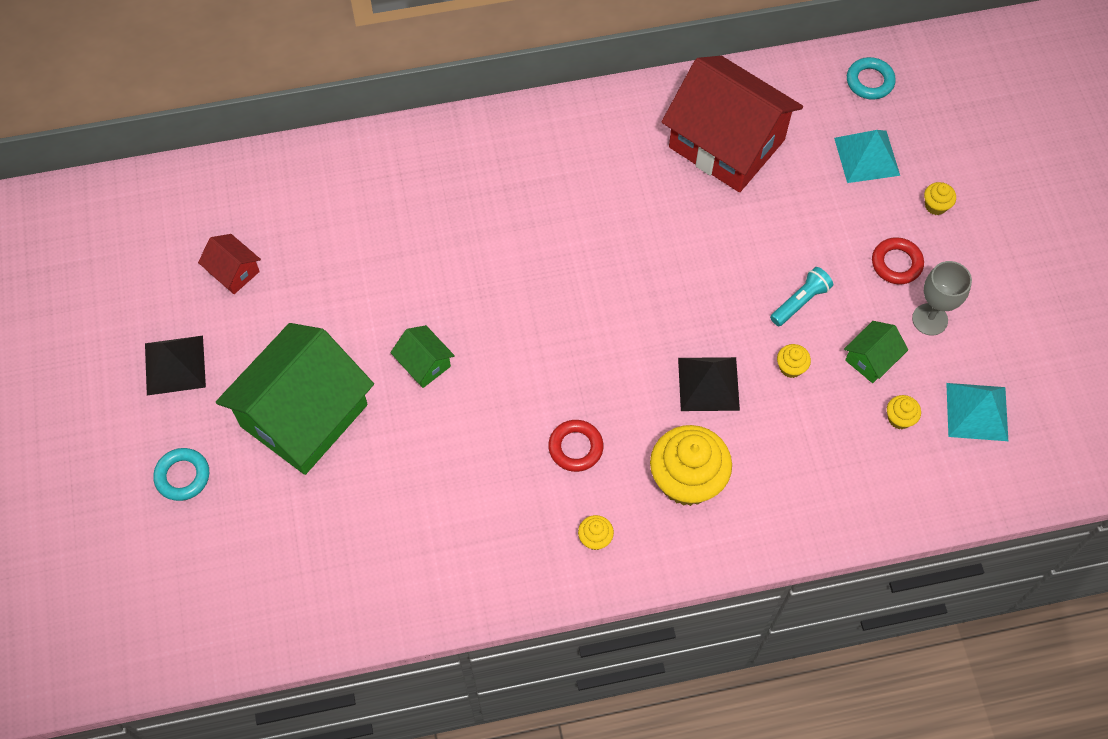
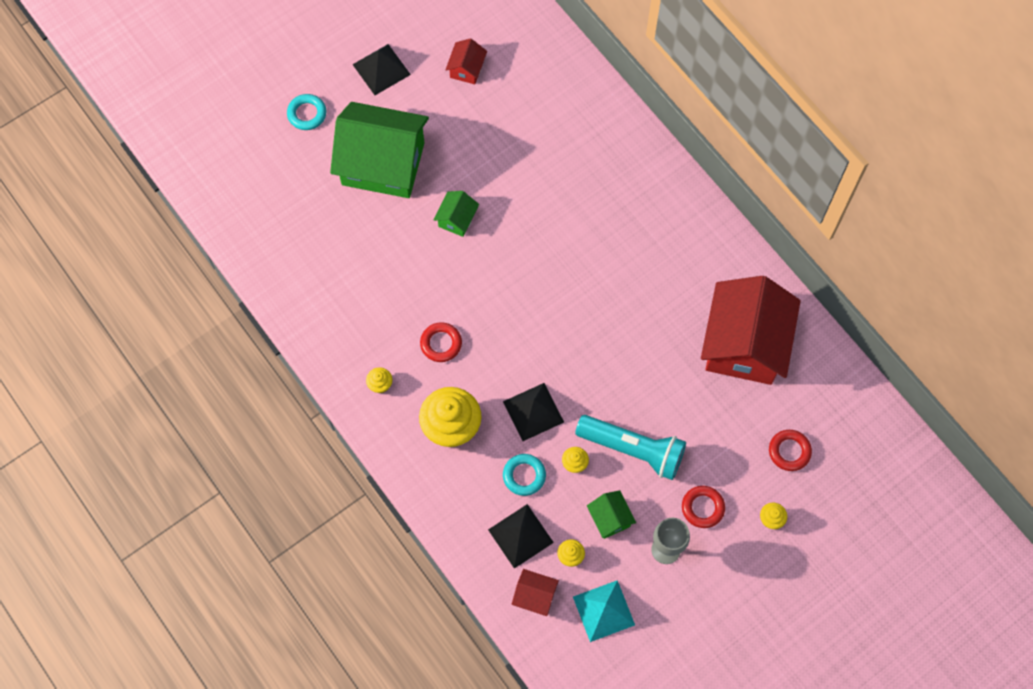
camera: 65 degrees right, 5 degrees up
turquoise flashlight [770,267,833,326] -> turquoise flashlight [575,415,686,480], size x1.88
turquoise pyramid [834,130,900,183] -> red ring [769,430,812,471]
green house [844,321,908,383] -> green house turned 45 degrees clockwise [587,490,636,539]
turquoise ring [847,57,896,100] -> turquoise ring moved to [503,454,546,496]
none -> black pyramid [488,504,554,569]
none -> red house [512,569,559,616]

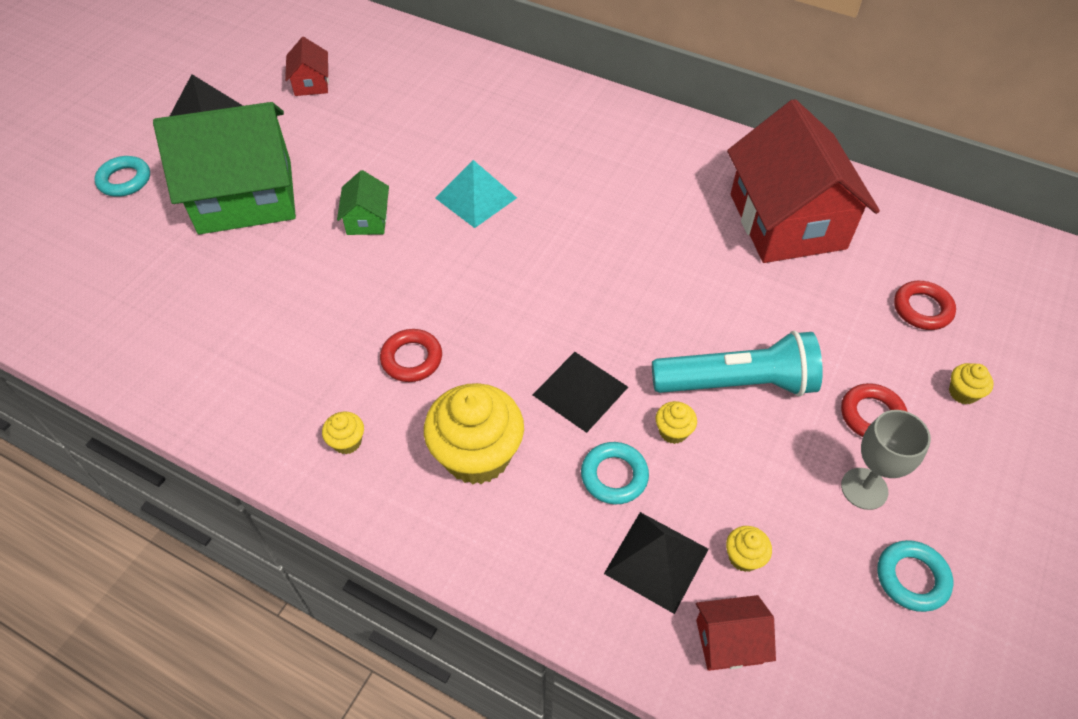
camera: 25 degrees left, 15 degrees down
turquoise pyramid [573,580,635,642] -> turquoise pyramid moved to [435,160,517,228]
green house [587,490,636,539] -> none
none -> turquoise ring [877,540,953,612]

